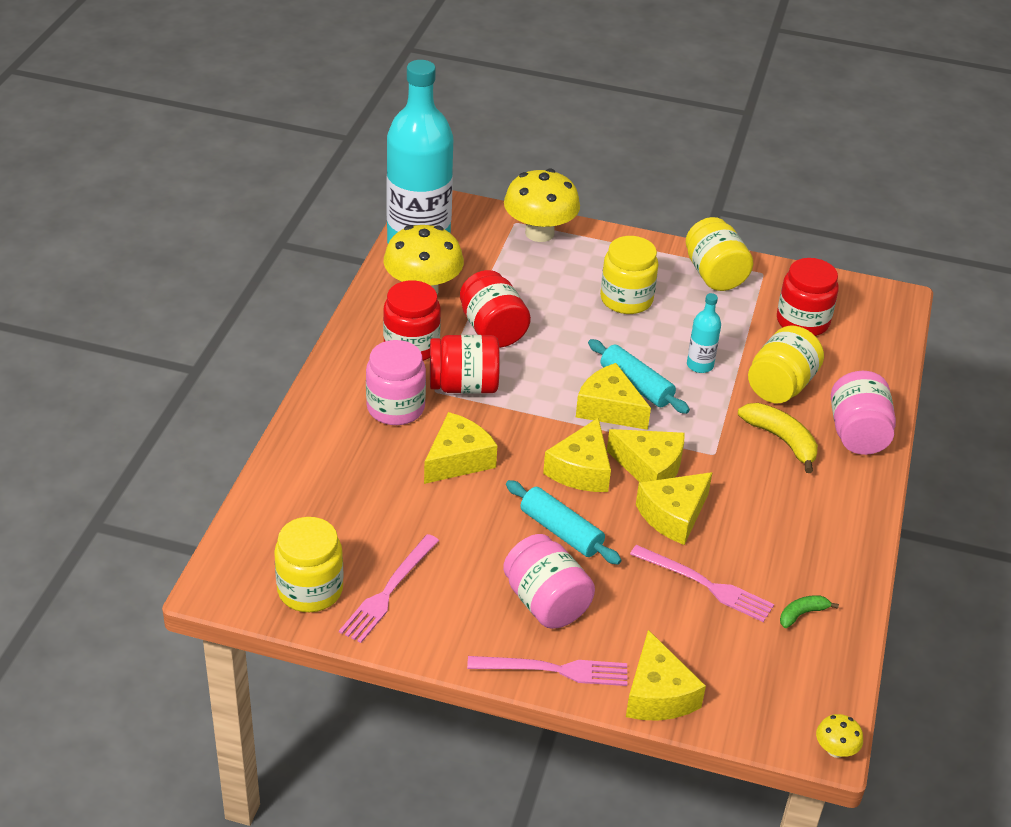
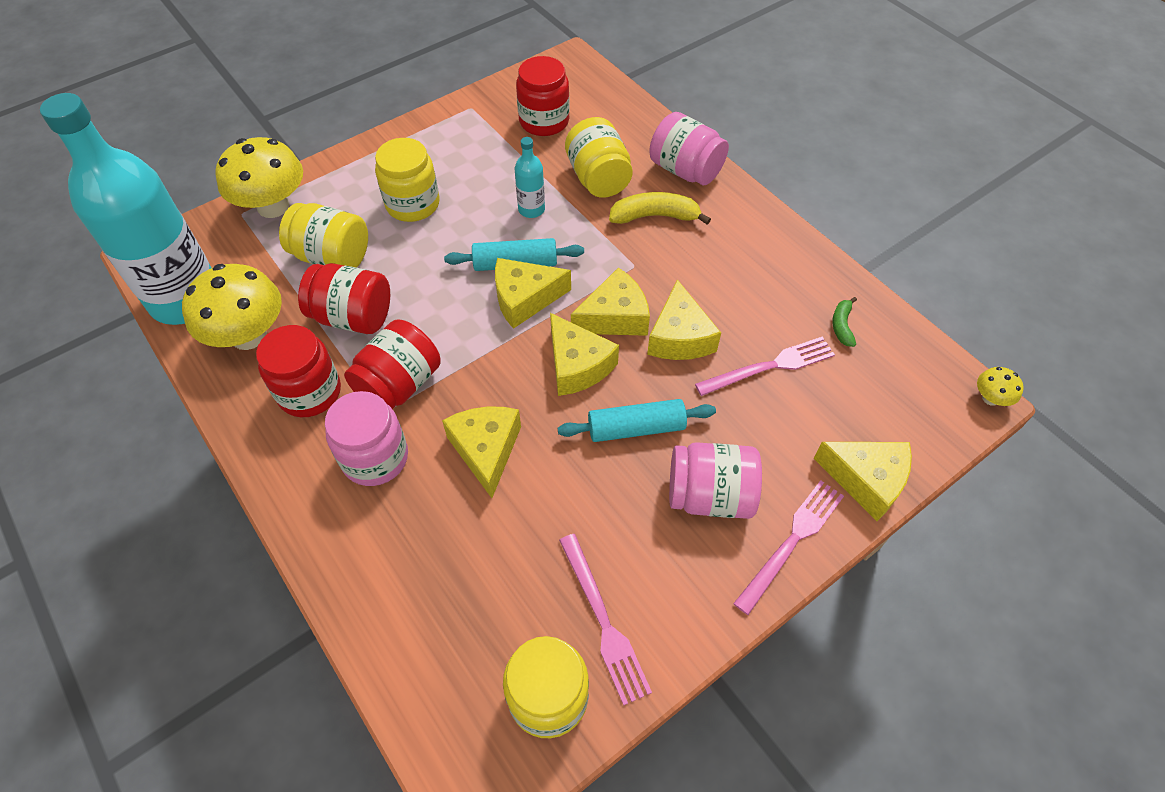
camera: 50 degrees left, 15 degrees up
yellow jar [686,217,753,291] -> yellow jar moved to [279,203,368,268]

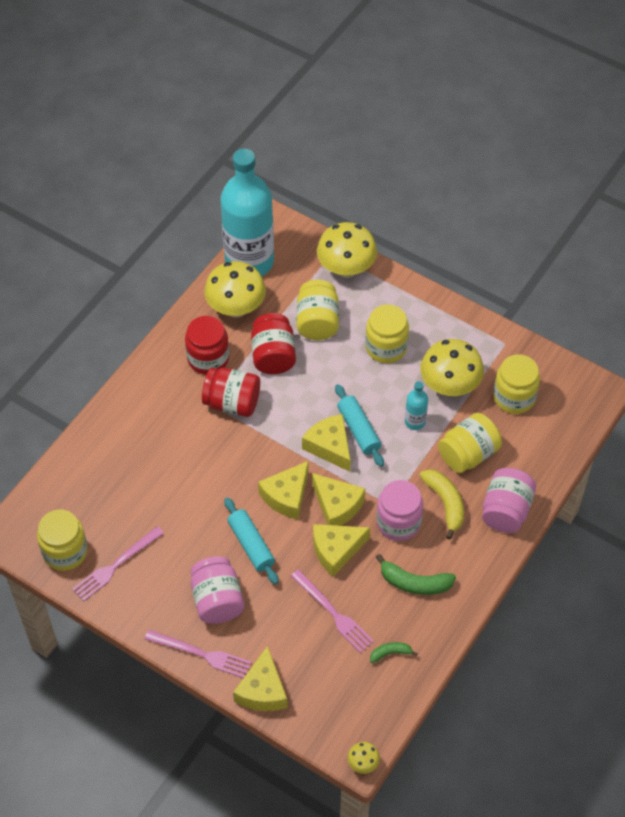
camera: 70 degrees right, 0 degrees up
pink jar [325,391,408,486] -> pink jar moved to [376,480,423,541]
yellow cheese [442,406,521,498] -> none
red jar [516,56,570,136] -> yellow jar [493,354,540,414]
none -> green banana [376,554,456,595]
none -> yellow mushroom [420,339,484,396]

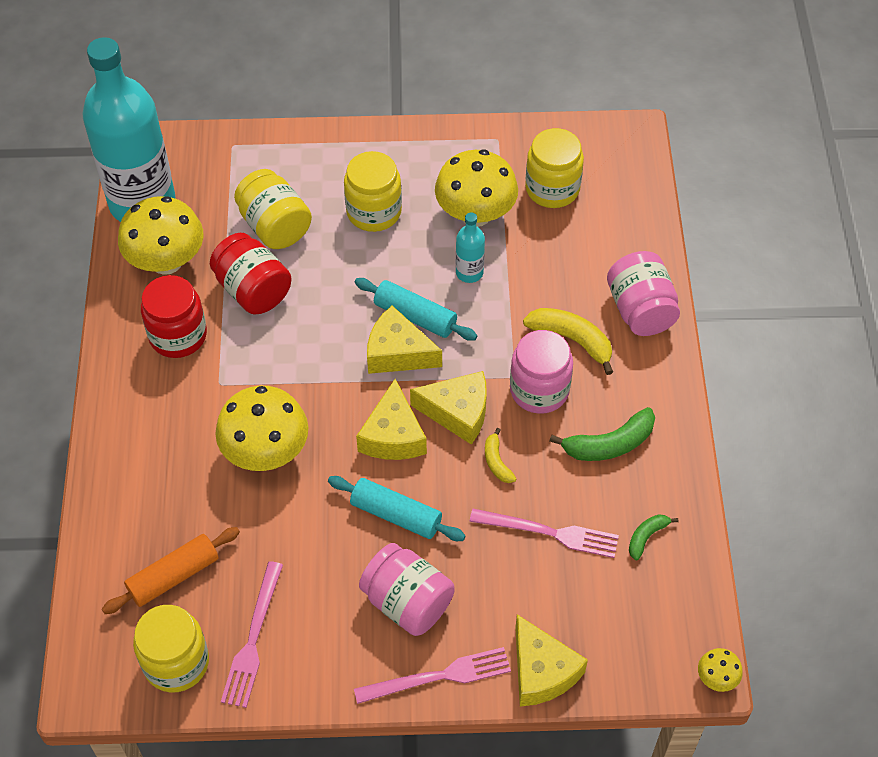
camera: 35 degrees left, 0 degrees up
red jar [202,367,260,417] -> none
yellow cheese [313,524,370,577] -> yellow banana [485,428,517,483]
yellow mushroom [317,222,377,278] -> yellow mushroom moved to [215,386,308,471]
yellow jar [438,413,502,473] -> none
none -> orange rolling pin [102,527,240,614]

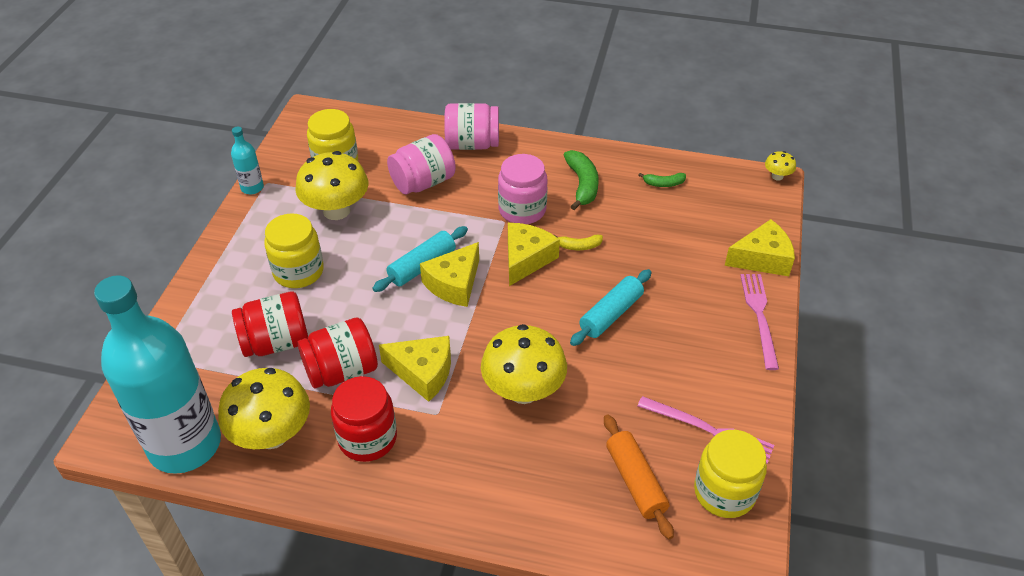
camera: 75 degrees left, 10 degrees down
yellow jar [234,169,312,249] -> red jar [232,291,308,357]
yellow cheese [356,379,427,460] -> yellow cheese moved to [379,336,451,402]
pink jar [359,543,455,636] -> pink jar moved to [387,134,456,195]
turquoise bottle [456,212,485,283] -> turquoise bottle moved to [231,127,264,194]
pink fork [469,509,619,558] -> none
yellow banana [523,308,613,375] -> none
green banana [629,514,678,560] -> green banana turned 60 degrees counterclockwise [639,173,686,187]

